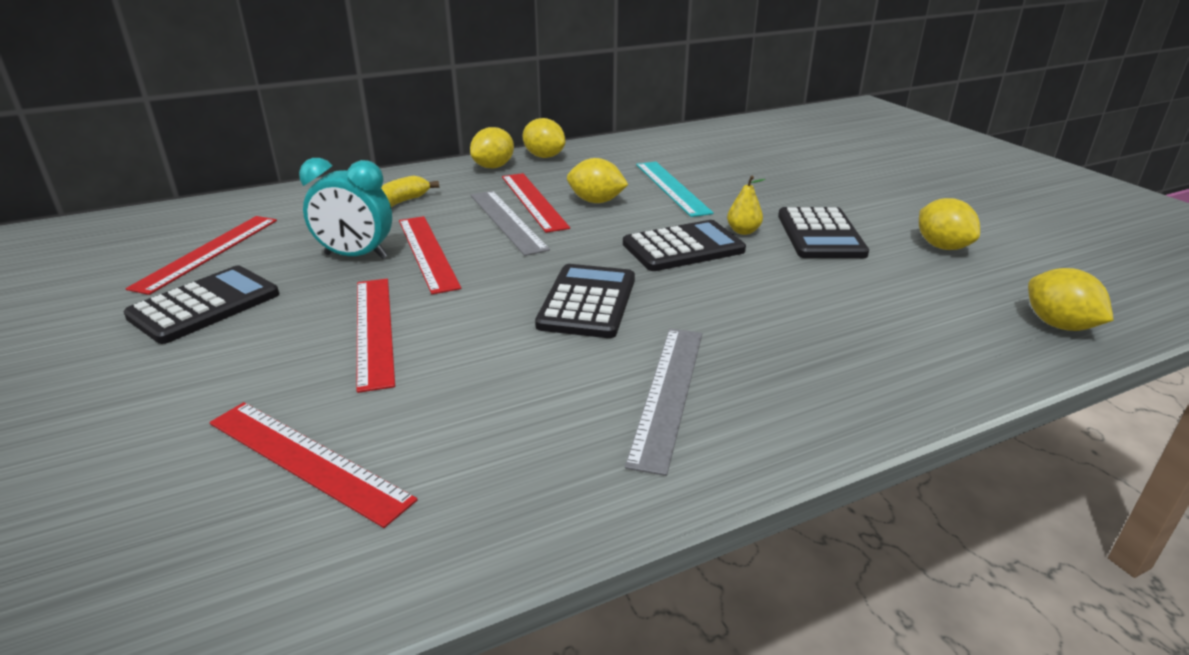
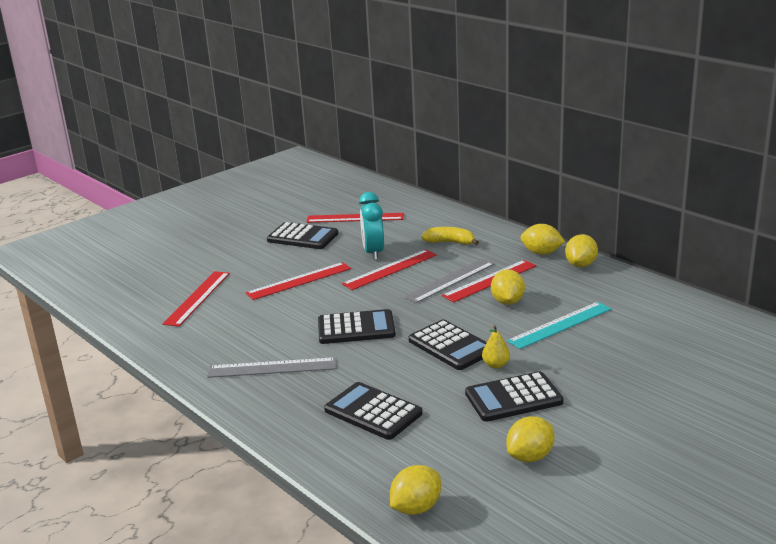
camera: 75 degrees right, 5 degrees down
none -> black calculator [324,382,422,440]

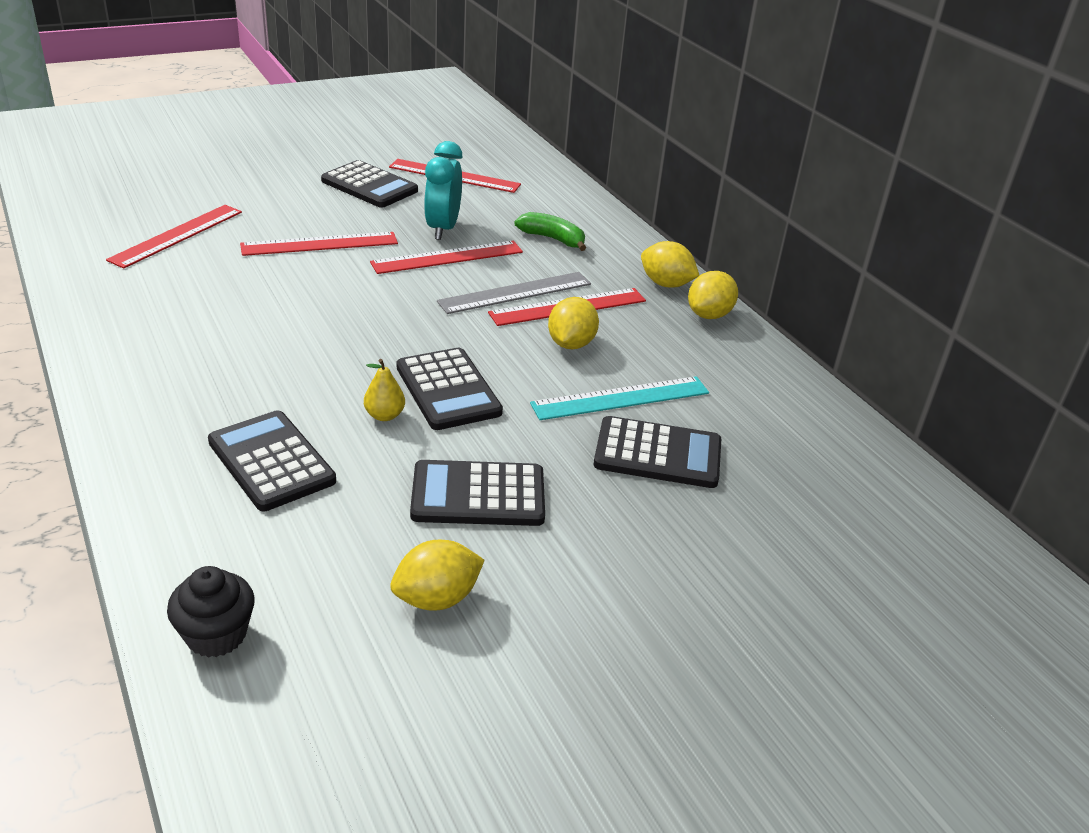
camera: 10 degrees right, 10 degrees up
grey ruler [207,357,336,378] -> none
black calculator [318,309,396,344] -> black calculator moved to [594,416,721,488]
yellow lemon [390,465,441,515] -> black cupcake [167,566,255,658]
yellow banana [421,227,479,245] -> green banana [514,212,586,251]
yellow pear [482,325,510,369] -> yellow pear moved to [364,359,405,421]

